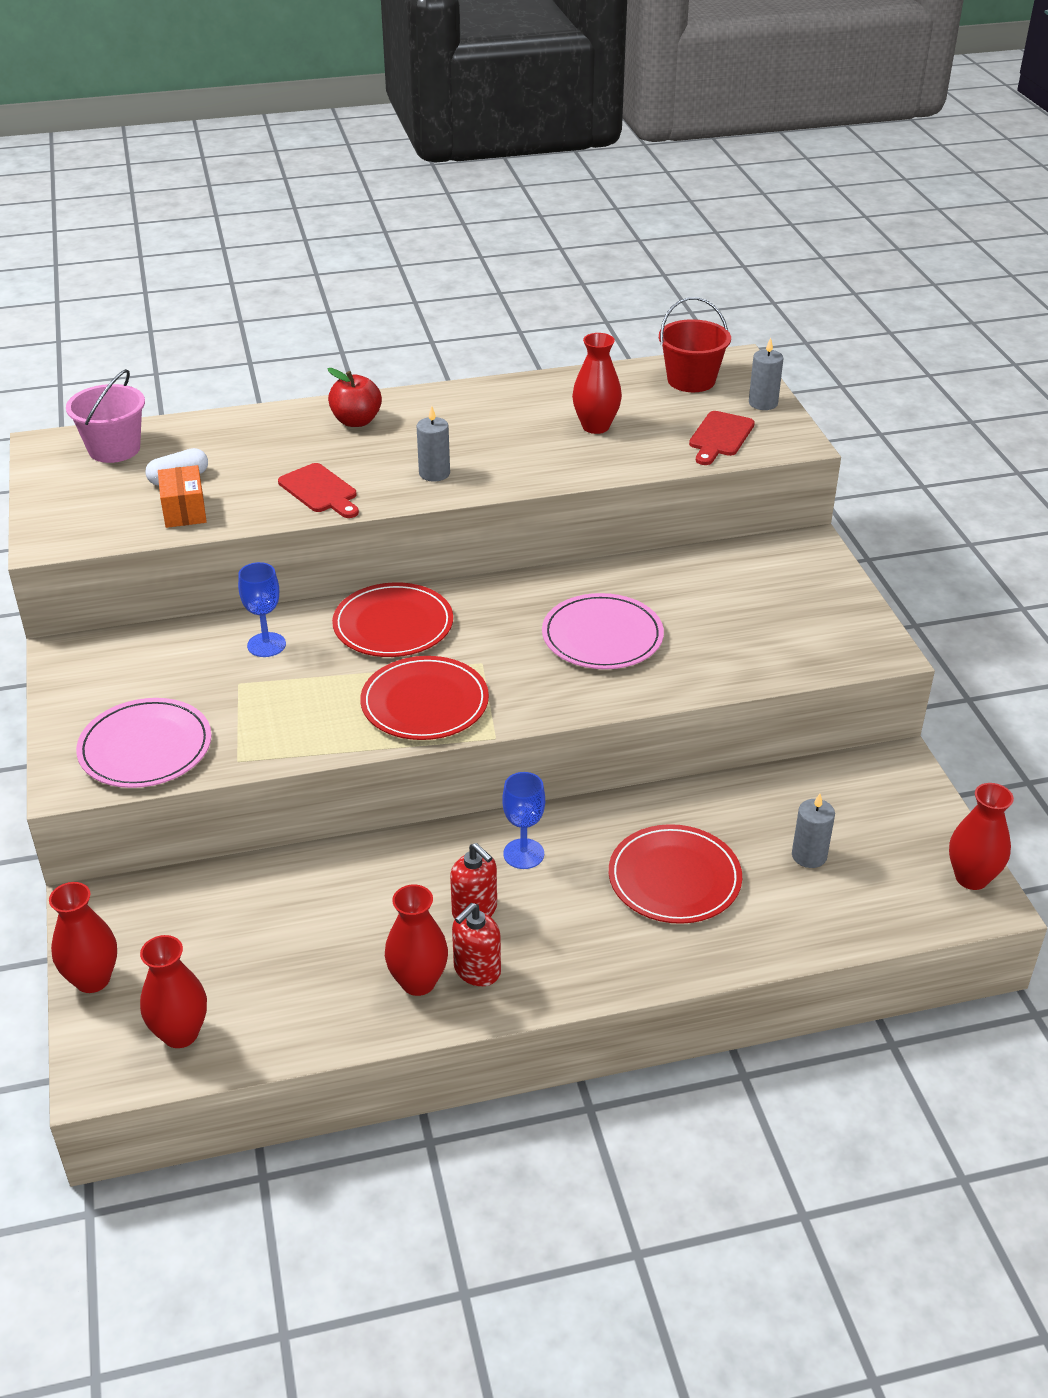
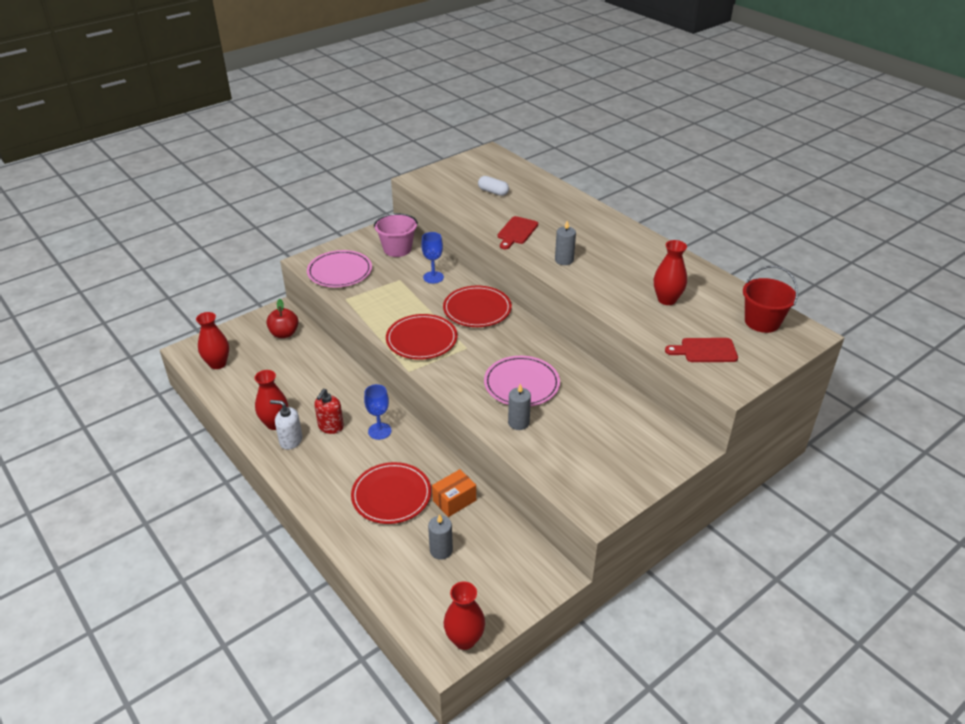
camera: 65 degrees right, 0 degrees up
red vase [49,882,117,993] -> none
pink bucket [66,369,145,463] -> pink bucket moved to [374,213,418,257]
orange box [158,465,207,528] -> orange box moved to [432,469,476,517]
red apple [327,368,382,427] -> red apple moved to [266,299,299,338]
red soap dispenser [452,903,501,986] -> white soap dispenser [270,400,302,450]
grey candle [749,338,784,410] -> grey candle moved to [508,384,531,430]

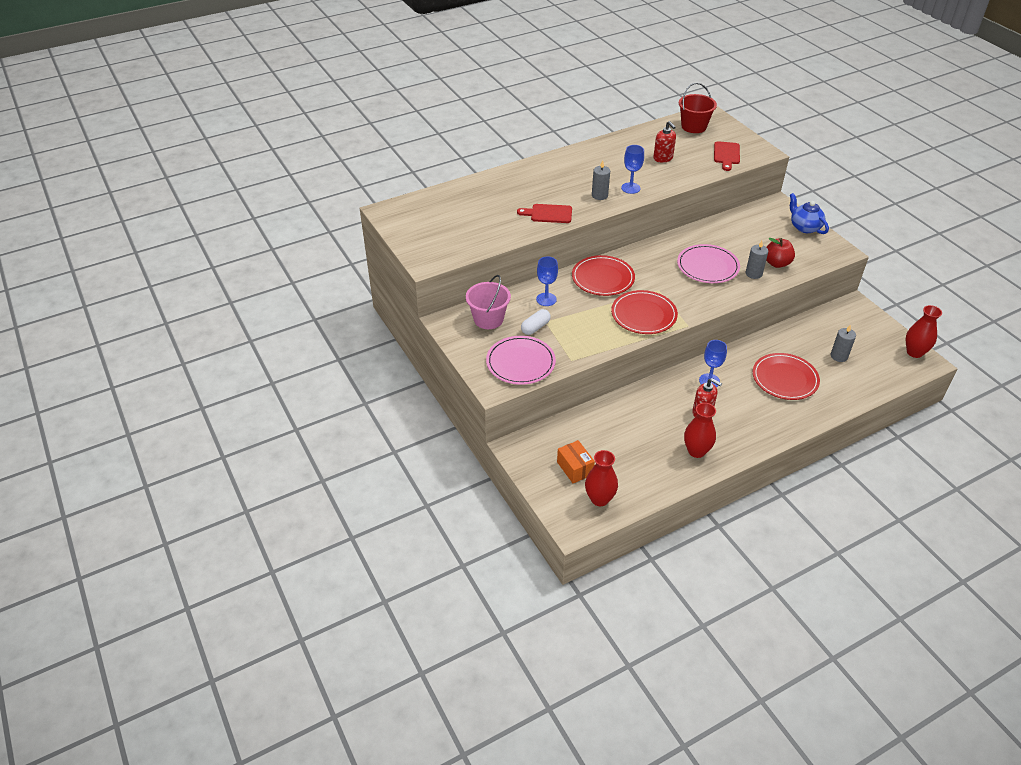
camera: 80 degrees left, 5 degrees up
red apple [266,299,299,338] -> red apple moved to [766,238,795,268]
white soap dispenser [270,400,302,450] -> none
orange box [432,469,476,517] -> orange box moved to [557,440,595,483]
white capsule [478,176,509,196] -> white capsule moved to [521,309,551,335]
red cutting board [498,216,538,249] -> red cutting board turned 150 degrees clockwise [517,204,572,223]
red vase [654,240,687,305] -> red soap dispenser [653,121,676,163]
none -> blue goblet [621,145,644,194]
none -> blue teapot [790,193,829,234]

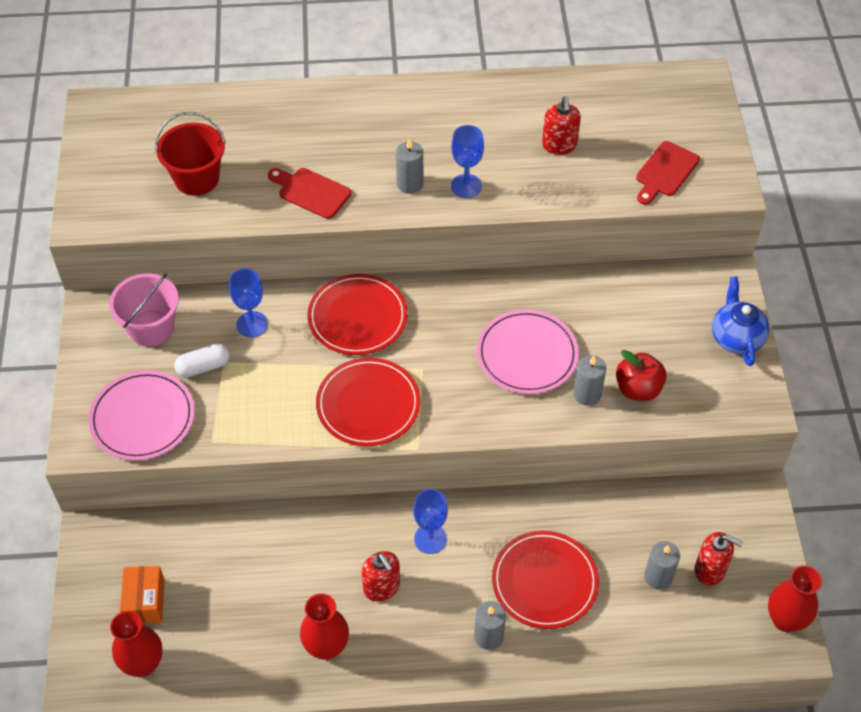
camera: 25 degrees right, 10 degrees up
red bucket [679,83,717,133] -> red bucket moved to [155,112,226,196]
none -> grey candle [474,601,506,650]
none -> red soap dispenser [695,532,743,586]

